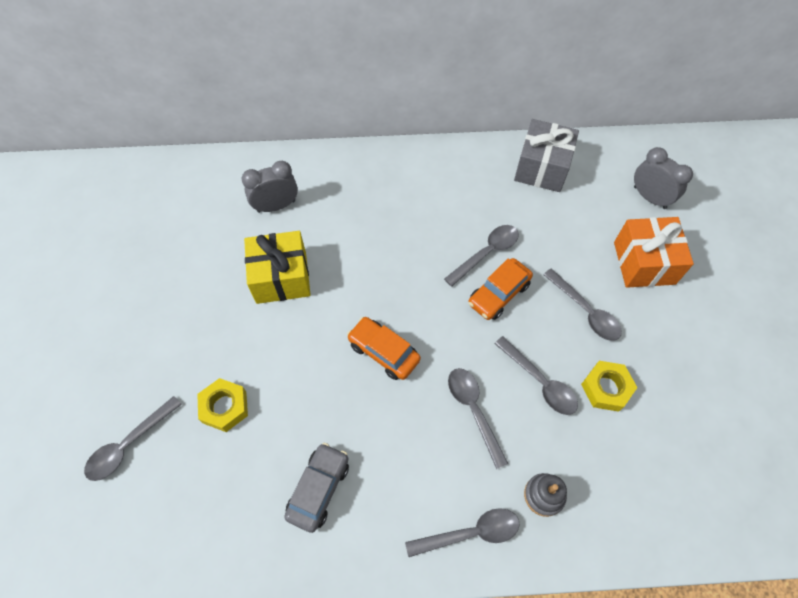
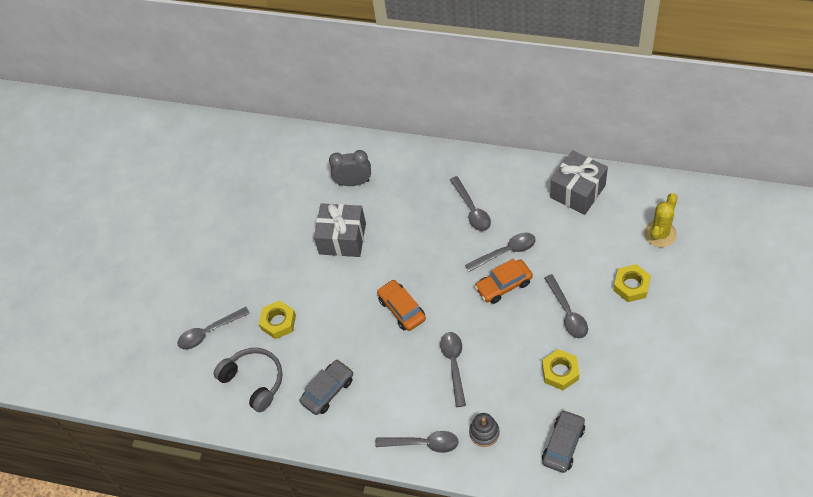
camera: 25 degrees right, 5 degrees down
yellow gift [244,231,311,304] -> grey gift [314,203,366,257]
grey spoon [494,336,578,415] -> grey spoon moved to [450,176,491,231]
orange gift [614,217,694,288] -> yellow nut [613,264,651,302]
grey clock [634,147,693,209] -> yellow cactus [644,193,678,247]
none -> grey headphones [214,348,283,412]
none -> grey car [542,410,585,473]

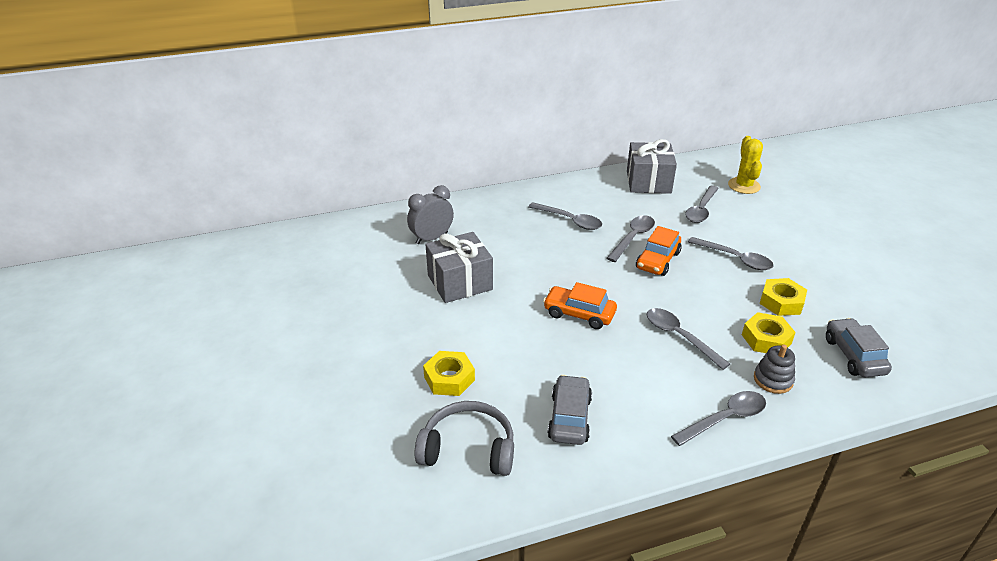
camera: 40 degrees left, 20 degrees down
grey spoon [177,307,250,350] -> grey spoon moved to [685,186,719,223]
yellow nut [613,264,651,302] -> yellow nut moved to [742,312,796,353]

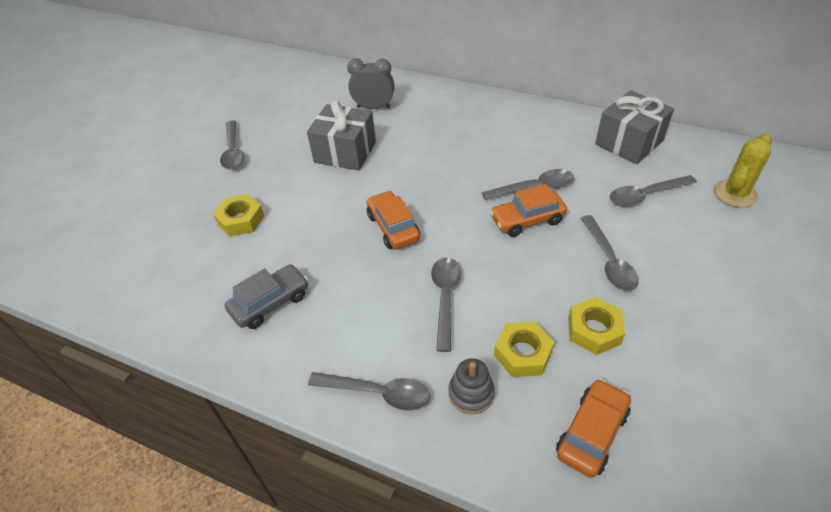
camera: 45 degrees right, 10 degrees up
grey headphones [415,401,514,476] -> none
grey spoon [528,202,602,230] -> grey spoon moved to [220,120,244,170]
grey car [826,318,892,377] -> orange car [556,379,631,478]

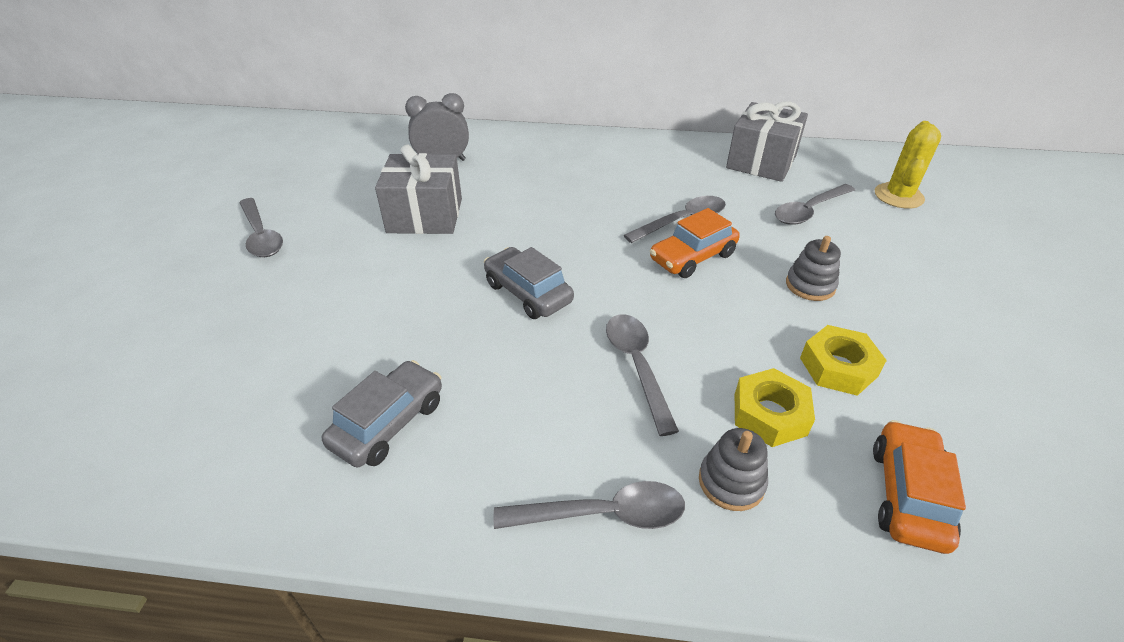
camera: 20 degrees left, 5 degrees down
yellow nut [213,194,264,236] -> none
orange car [367,191,420,249] -> grey car [484,247,574,319]
grey spoon [581,215,639,291] -> grey stacking toy [786,236,841,301]

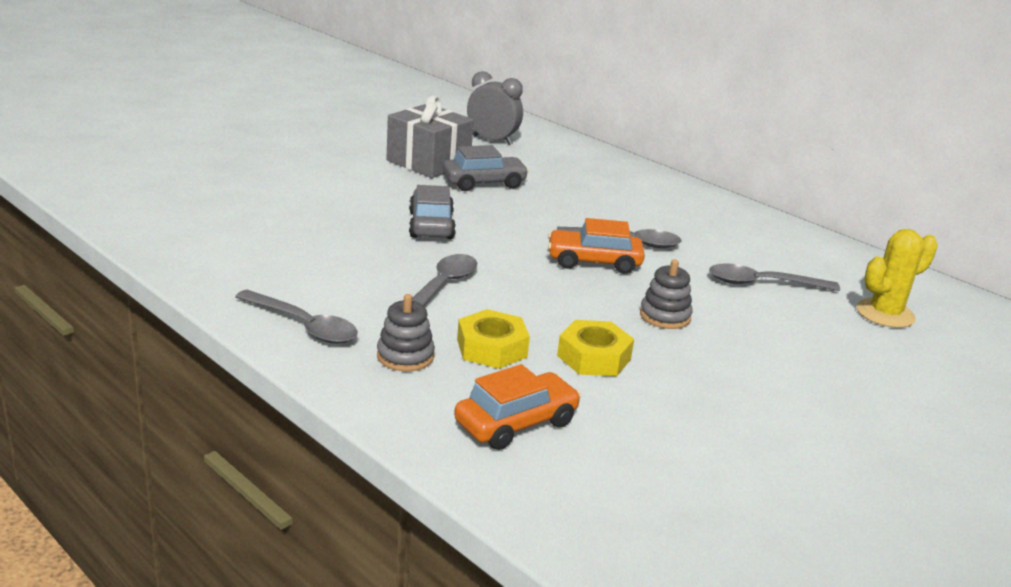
camera: 35 degrees right, 15 degrees down
grey spoon [239,198,283,257] -> none
grey car [322,360,442,467] -> grey car moved to [443,145,529,191]
grey gift [726,101,808,182] -> none

